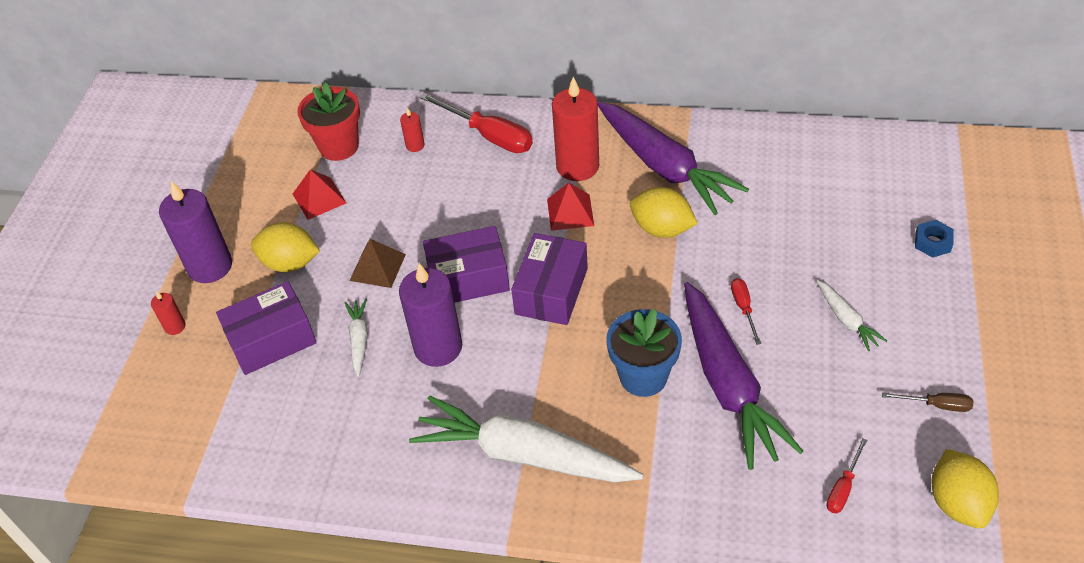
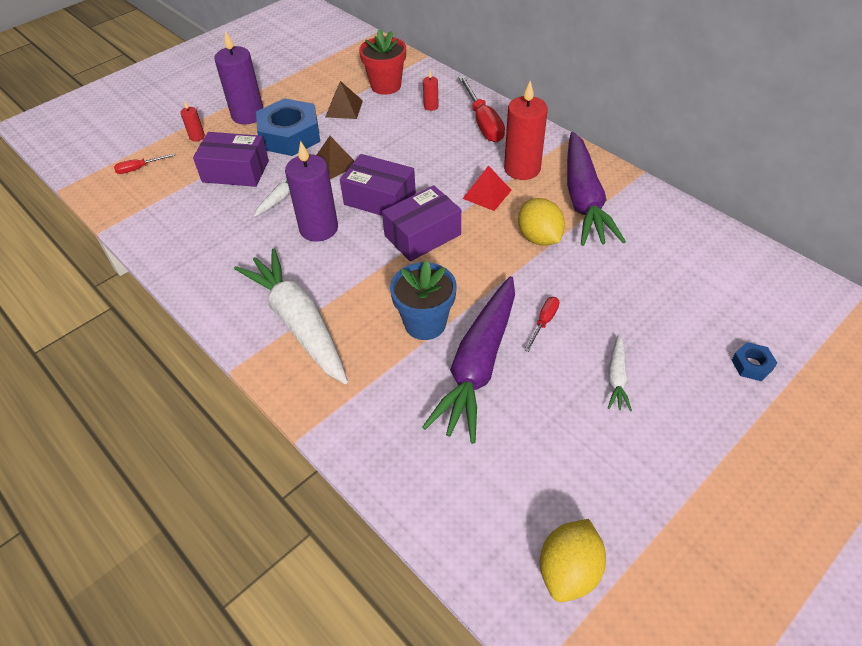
camera: 35 degrees right, 0 degrees up
yellow lemon [251,222,320,272] -> blue nut [256,98,320,156]
red pyramid [293,169,346,220] -> brown pyramid [326,81,363,119]
red screwdriver [827,438,867,513] -> red screwdriver moved to [114,153,175,174]
brown screwdriver [882,392,973,412] -> none

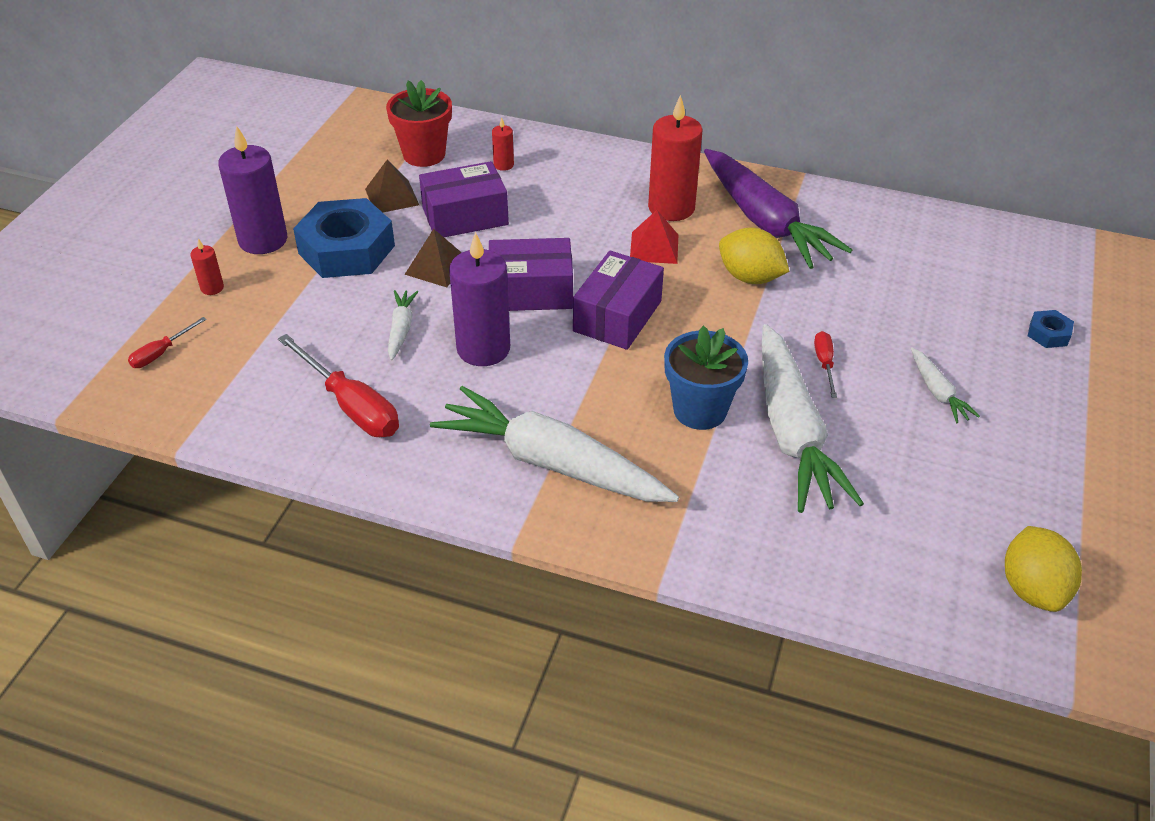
camera: 30 degrees left, 5 degrees down
purple box [193,132,269,187] -> purple box moved to [419,161,509,237]
purple carrot [422,276,515,444] -> white carrot [762,324,864,513]
red screwdriver [459,76,505,142] -> red screwdriver moved to [278,334,399,437]

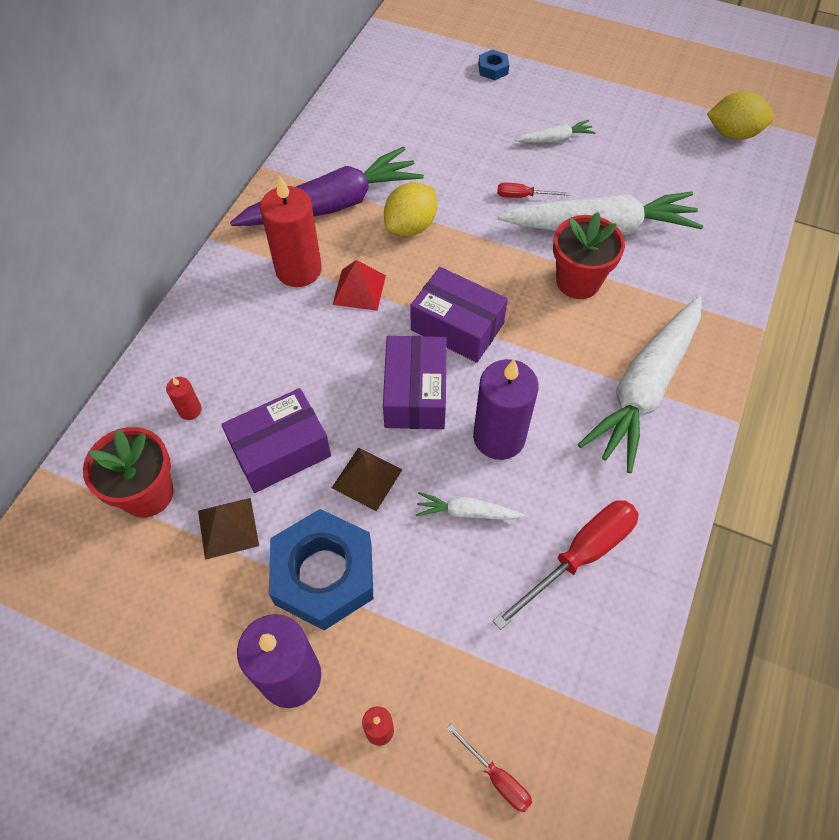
camera: 85 degrees left, 15 degrees up
purple box [419,161,509,237] -> purple box turned 75 degrees clockwise [221,388,331,493]
blue flower pot [664,326,748,430] -> red flower pot [553,212,625,299]

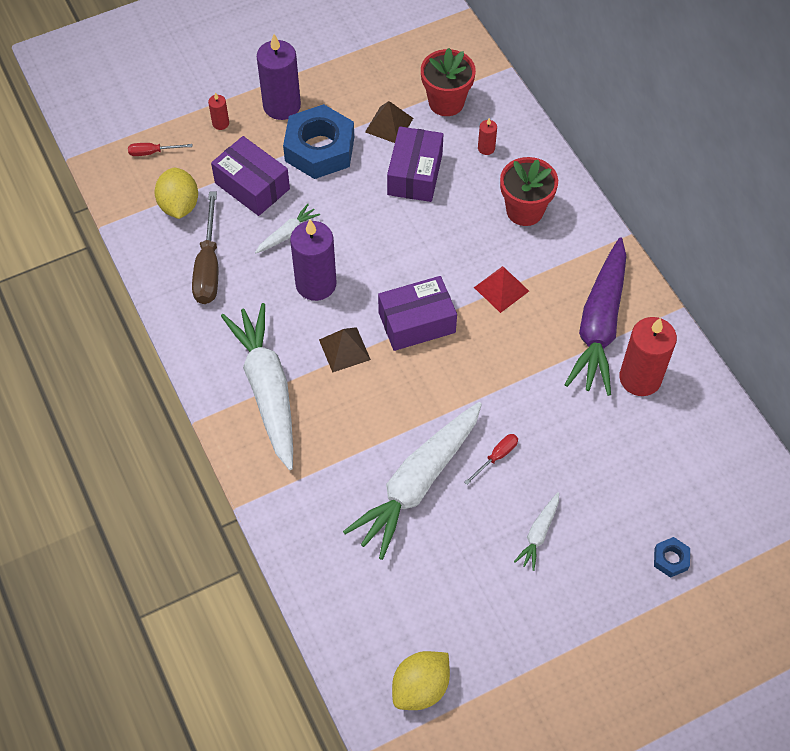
camera: 130 degrees right, 0 degrees up
red candle [260,175,322,287] -> red candle moved to [619,317,677,396]
brown pyramid [332,447,403,511] -> brown pyramid moved to [319,327,371,373]
purple box [383,336,447,429] -> purple box moved to [211,136,290,216]
yellow lemon [384,182,437,236] -> yellow lemon moved to [154,168,198,219]
red screwdriver [493,500,639,630] -> brown screwdriver [192,192,218,304]
red flower pot [553,212,625,299] -> red flower pot moved to [500,157,558,226]

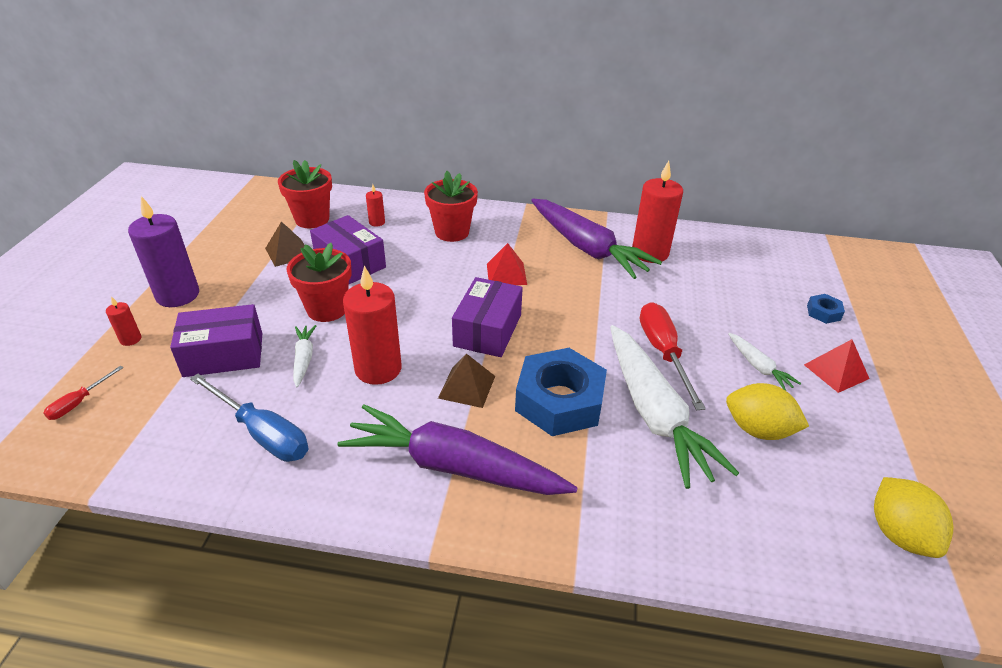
camera: 55 degrees left, 20 degrees down
yellow lemon [154,168,198,219] -> yellow lemon moved to [726,383,809,440]
brown screwdriver [192,192,218,304] -> blue screwdriver [190,374,308,462]
white carrot [221,303,293,470] -> purple carrot [338,404,578,495]
blue nut [283,104,354,179] -> blue nut moved to [515,348,607,436]
purple candle [290,220,336,301] -> red candle [343,265,402,385]
red screwdriver [464,434,518,485] -> red screwdriver [640,302,706,410], size x1.96
none -> red flower pot [287,243,352,322]
none -> red pyramid [804,339,870,393]

